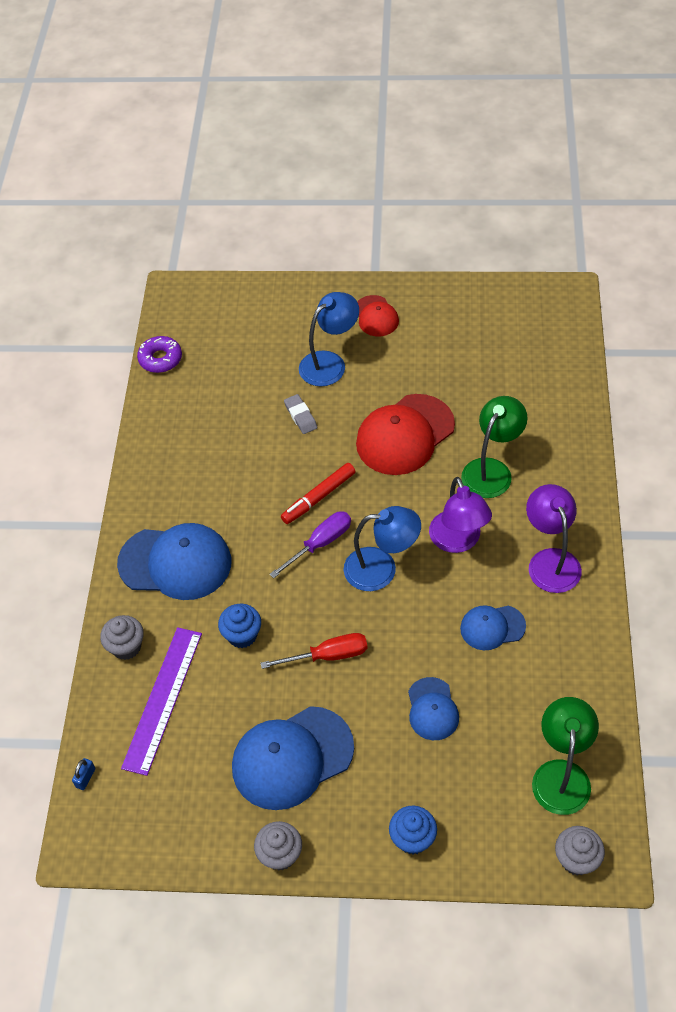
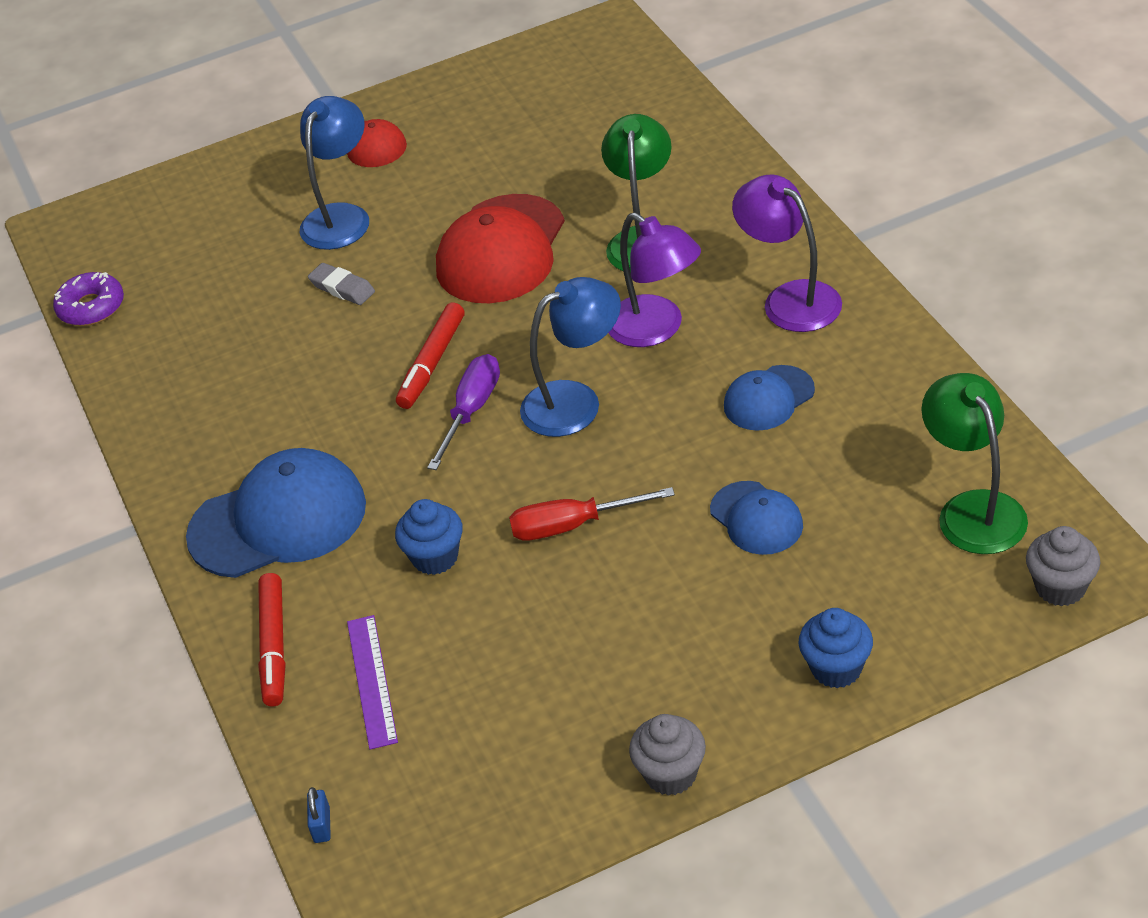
camera: 25 degrees left, 10 degrees down
grey cupcake [100,615,144,660] -> red marker [258,573,285,707]
purple ruler [121,627,202,776] -> purple ruler [347,615,398,750], size x0.64
blue cap [232,706,354,810] -> none
red screwdriver [260,633,368,669] -> red screwdriver turned 150 degrees counterclockwise [509,487,675,541]

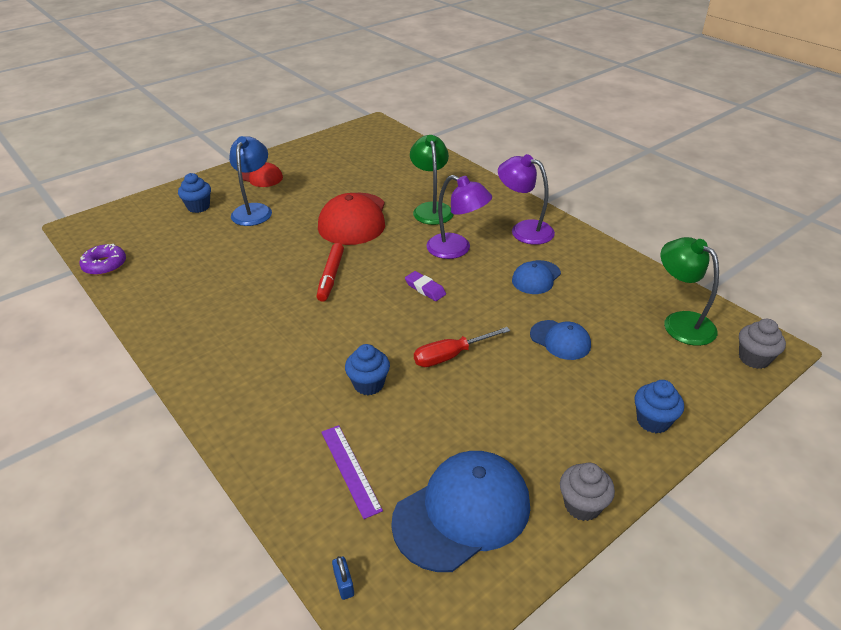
camera: 20 degrees left, 5 degrees down
blue cap [186,448,366,578] -> blue cap moved to [391,451,530,572]
red marker [258,573,285,707] -> none
grey eraser [308,263,375,305] -> none
purple screwdriver [427,354,500,470] -> none
blue lamp [520,277,621,437] -> purple eraser [405,271,446,301]
none -> blue cupcake [178,173,211,213]

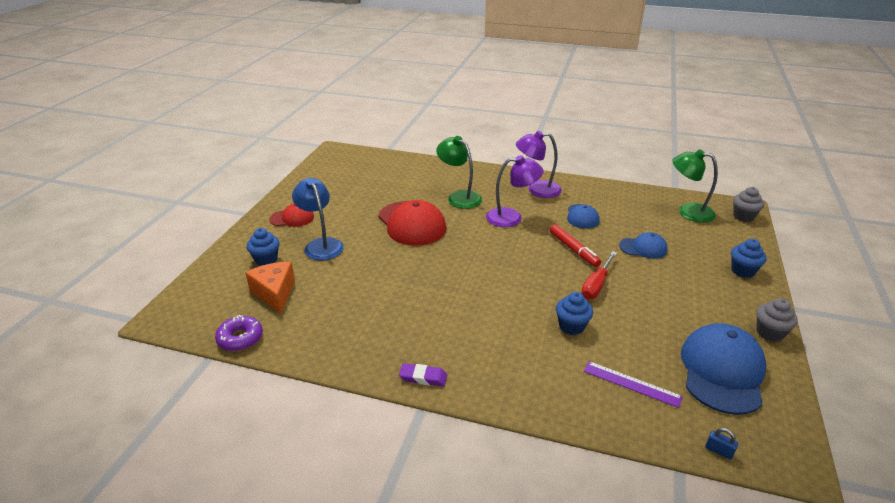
camera: 35 degrees left, 5 degrees down
red marker [316,243,344,302] -> red marker moved to [550,224,601,267]
purple eraser [405,271,446,301] -> purple eraser moved to [399,363,447,386]
none -> orange cheese [245,262,295,314]

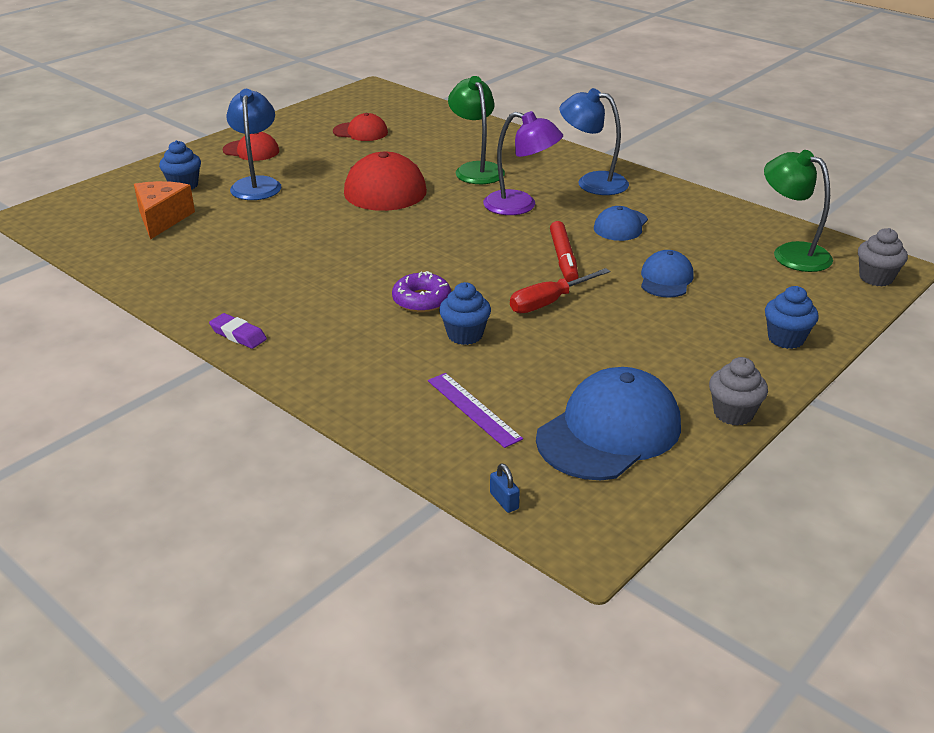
camera: 25 degrees right, 0 degrees up
purple donut [215,315,263,351] -> purple donut moved to [392,271,451,312]
purple lamp [516,131,562,198] -> blue lamp [559,88,629,195]
blue cap [619,232,668,259] -> blue cap turned 105 degrees counterclockwise [641,250,694,298]
none -> red cap [333,113,388,141]

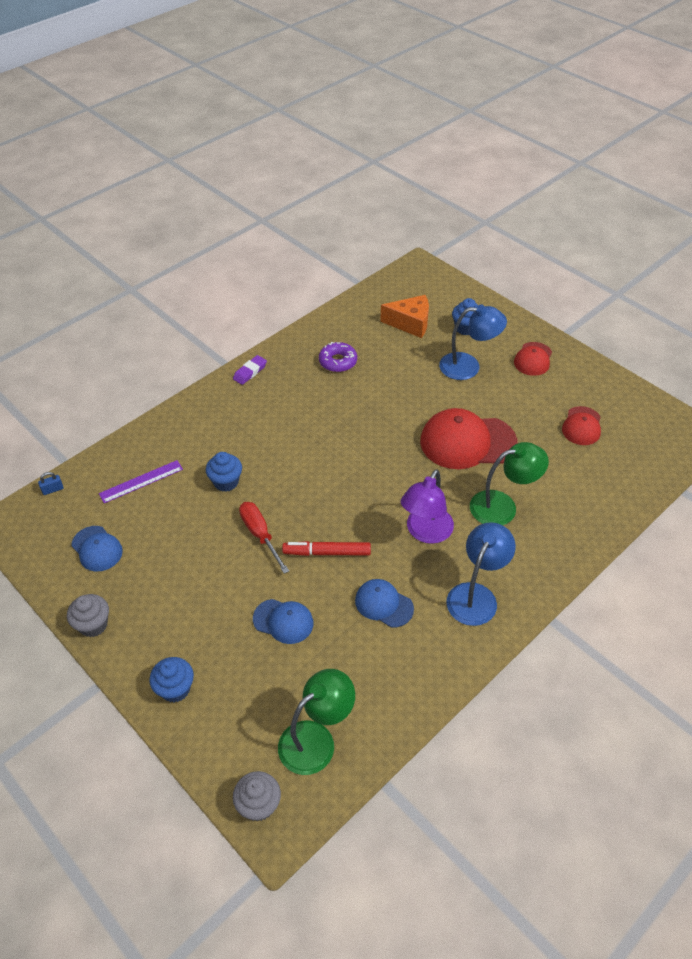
camera: 95 degrees right, 15 degrees up
purple donut [392,271,451,312] -> purple donut moved to [319,342,357,372]
blue cap [536,367,681,480] -> blue cap [71,526,123,572], size x0.55

